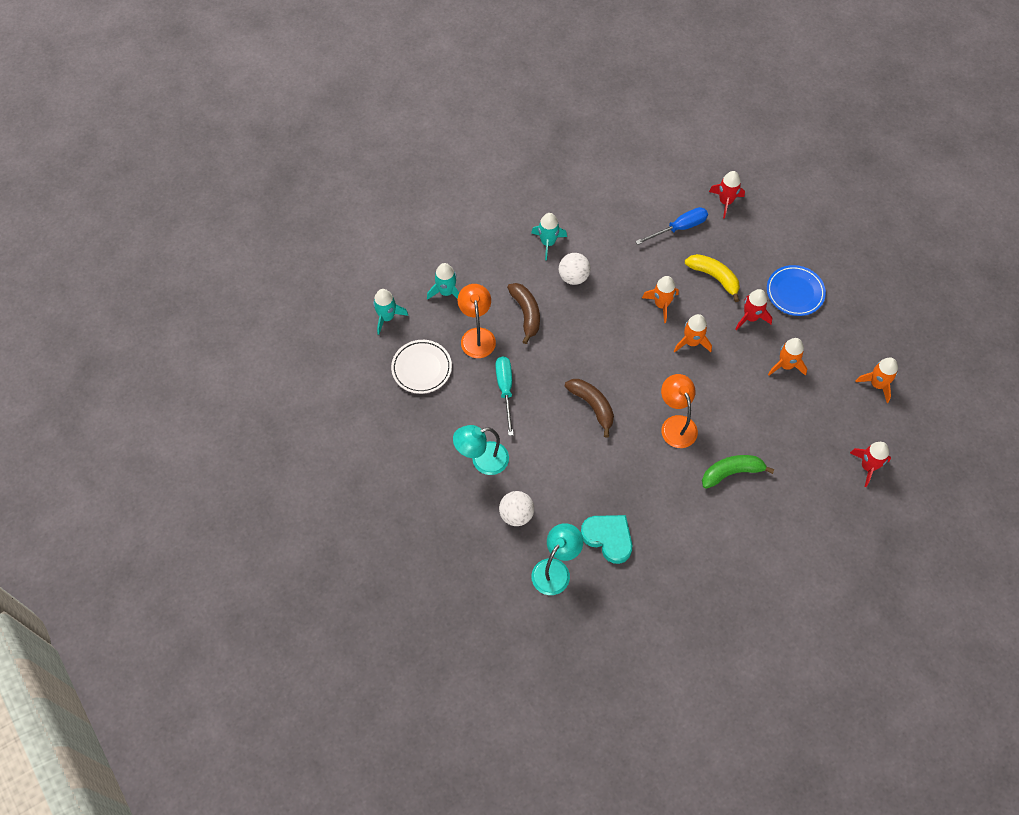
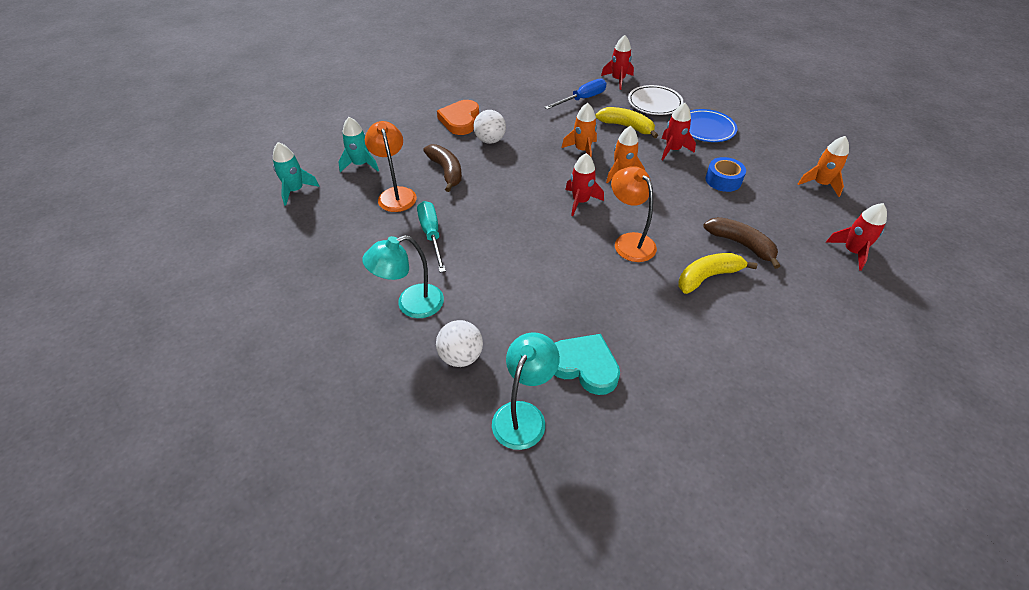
camera: 10 degrees left, 15 degrees down
white plate [391,340,452,394] -> white plate moved to [628,85,683,115]
turquoise rocket [531,213,567,260] -> orange heart [437,100,479,135]
brown banana [564,379,614,437] -> brown banana moved to [704,217,780,269]
green banana [702,455,774,489] -> yellow banana [678,253,757,294]
orange rocket [768,338,807,376] -> blue tape [705,157,746,192]
none -> red rocket [565,153,604,216]

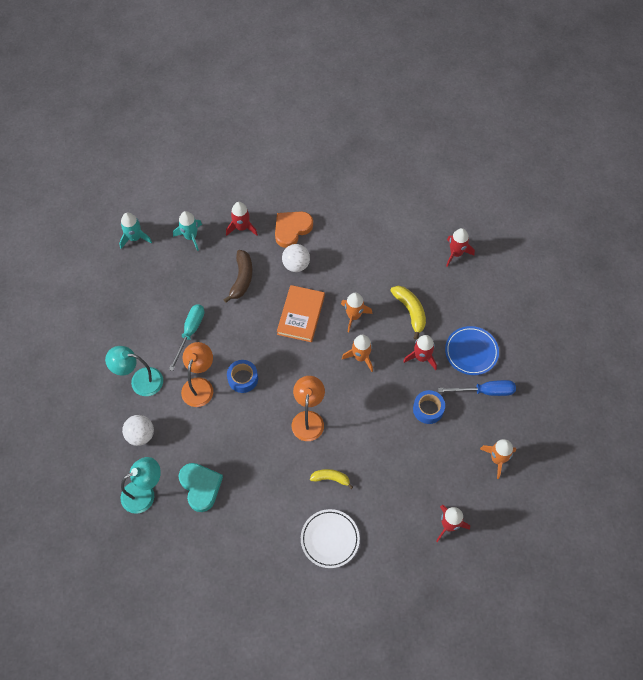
camera: 35 degrees right, 15 degrees up
orange lamp [365,121,417,212] -> orange lamp moved to [181,342,213,407]
blue screwdriver [544,79,607,109] -> blue screwdriver moved to [438,380,516,396]
red rocket [565,153,604,216] -> red rocket moved to [226,202,258,236]
white plate [628,85,683,115] -> white plate moved to [301,509,360,568]
yellow banana [678,253,757,294] -> yellow banana [310,469,353,489], size x0.65
brown banana [704,217,780,269] -> none
none -> blue tape [227,360,258,393]
none -> orange book [277,285,325,342]

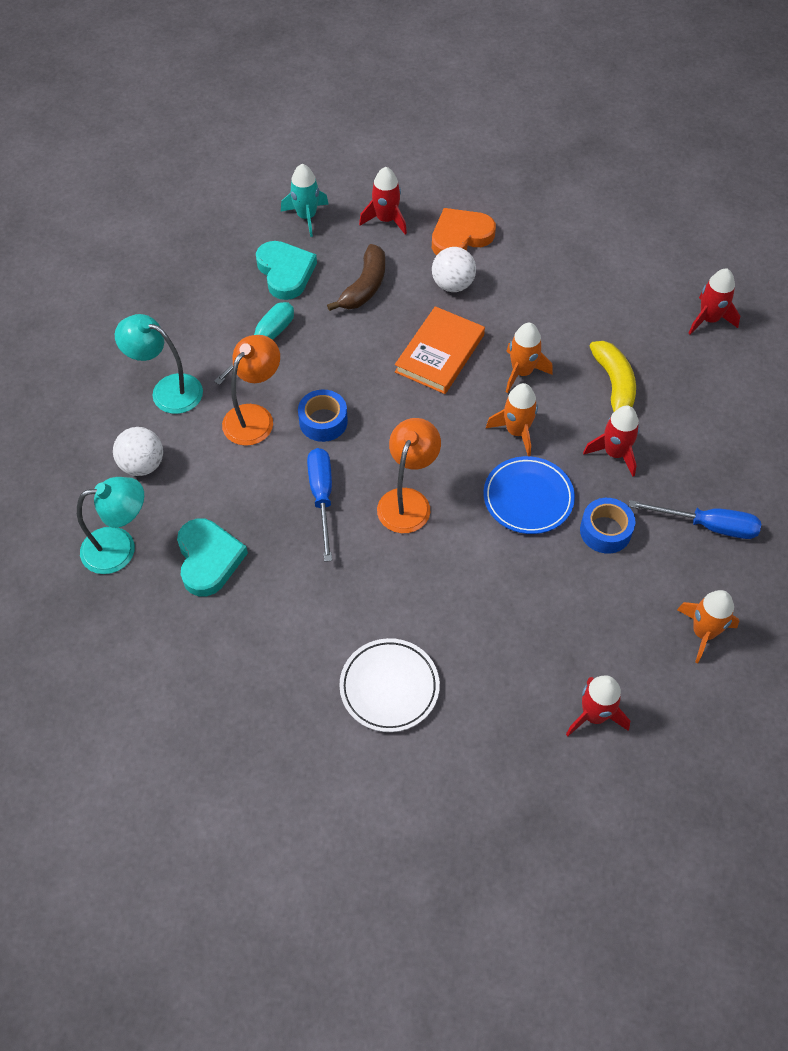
camera: 15 degrees right, 5 degrees down
turquoise rocket [119,212,152,249] -> none
yellow banana [310,469,353,489] -> none
blue plate [445,326,499,375] -> blue plate moved to [483,456,575,534]
none -> turquoise heart [256,241,317,300]
none -> blue screwdriver [307,448,332,562]

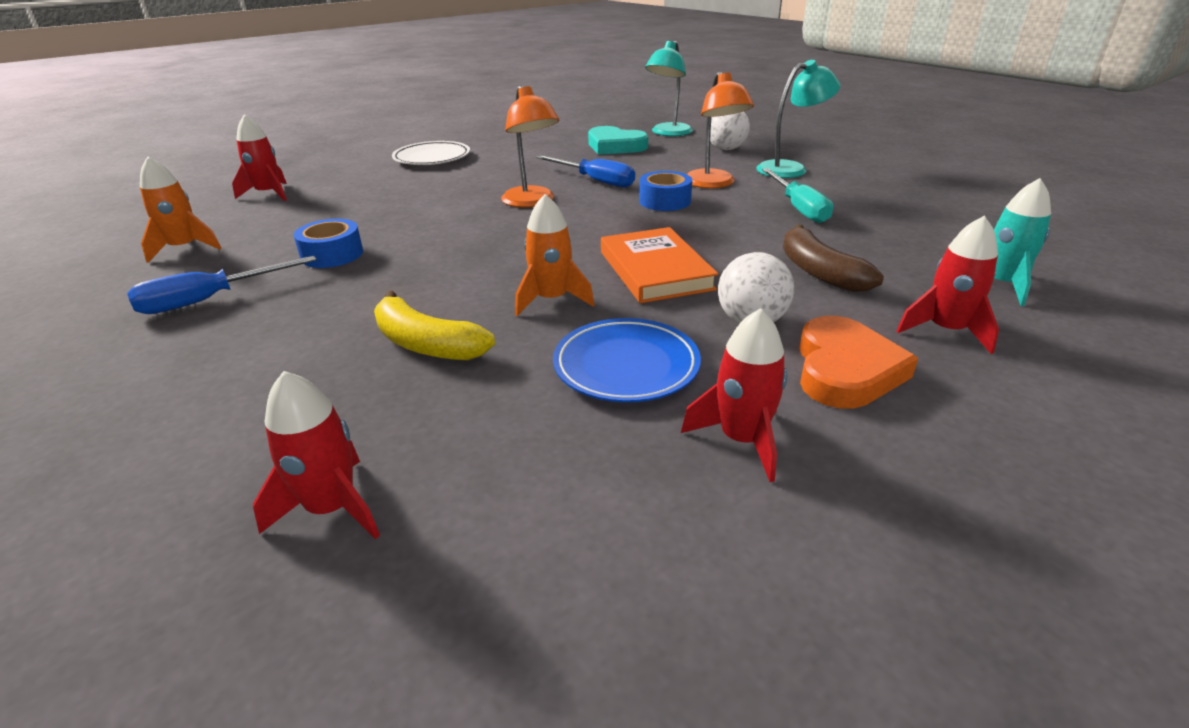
camera: 135 degrees right, 25 degrees down
turquoise heart [256,241,317,300] -> none
blue plate [483,456,575,534] -> blue plate moved to [553,318,701,402]
orange rocket [486,383,538,456] -> none
red rocket [583,405,640,477] -> red rocket moved to [681,308,788,482]

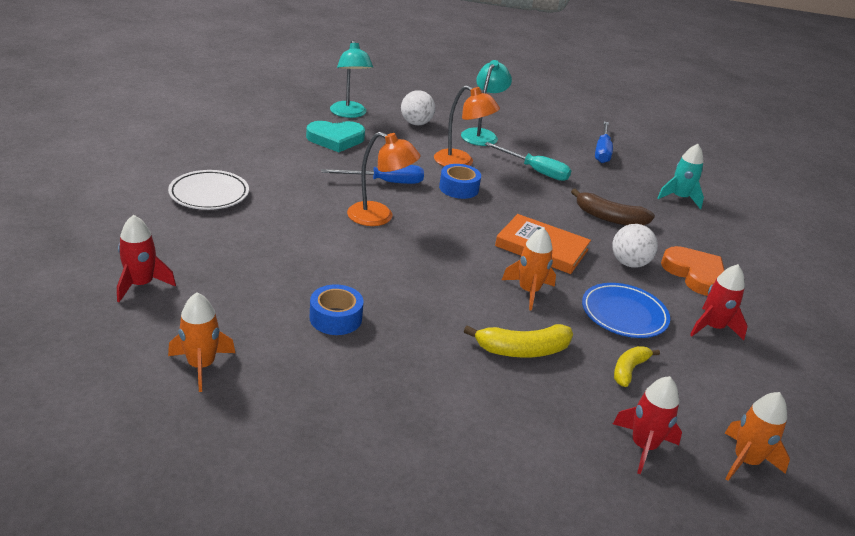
camera: 50 degrees left, 0 degrees up
blue screwdriver [127,256,317,314] -> blue screwdriver moved to [595,122,613,163]
red rocket [896,215,999,354] -> none
none -> yellow banana [614,346,660,387]
none -> orange rocket [725,392,790,481]

